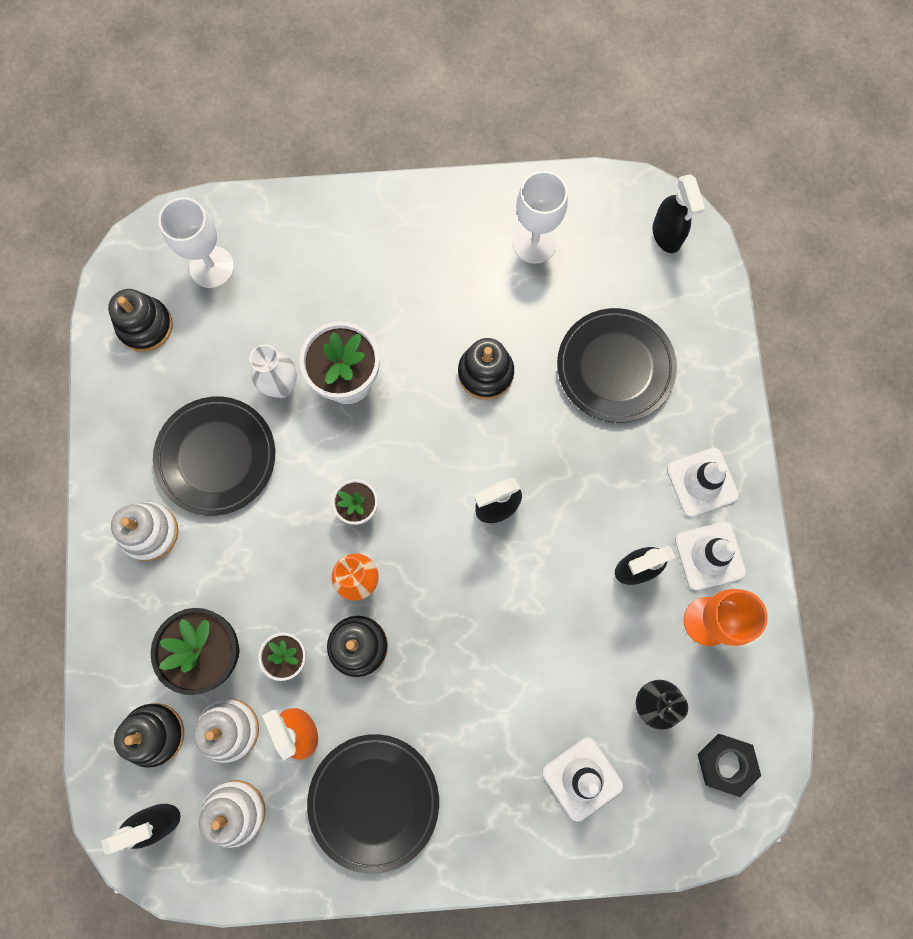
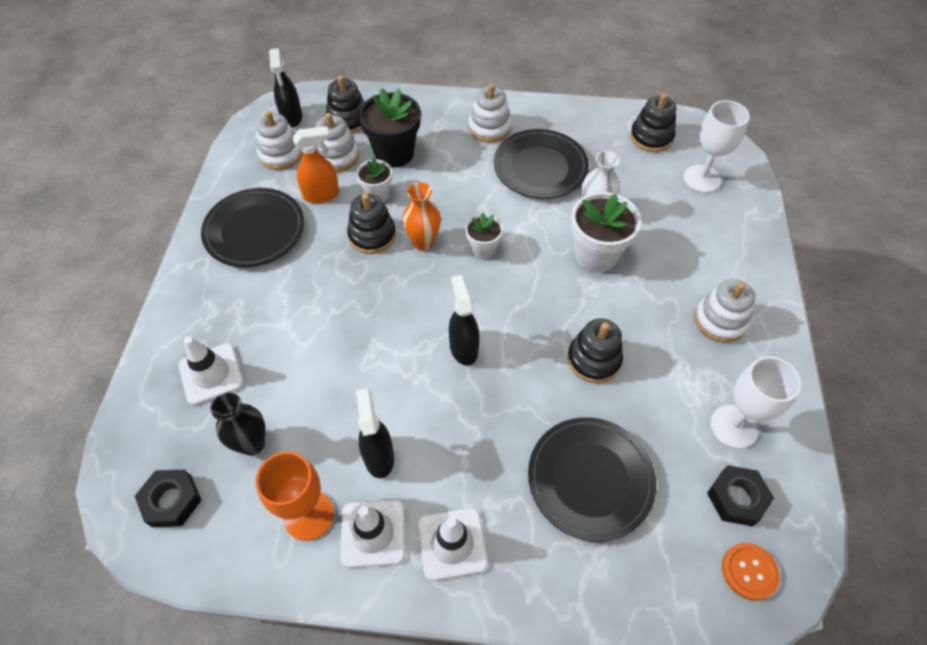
camera: 100 degrees right, 20 degrees down
black spray bottle [652,174,705,253] -> orange button [722,543,780,600]
none -> white stacking toy [694,279,755,343]
none -> black nut [707,465,774,527]

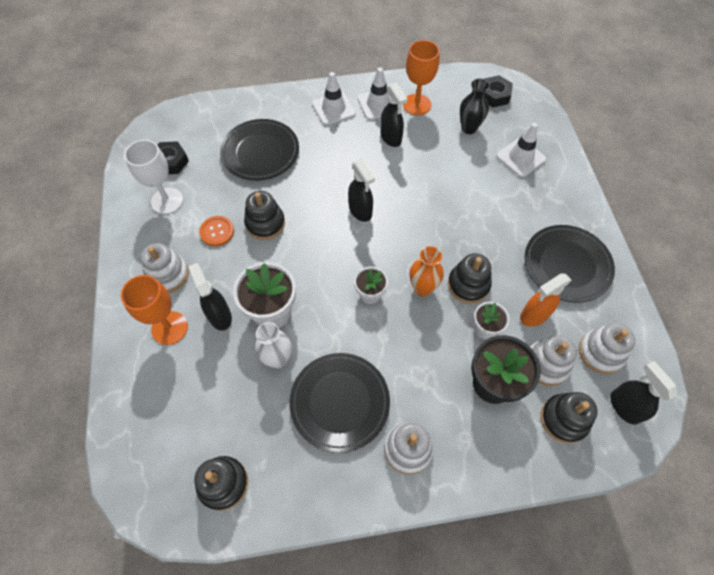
camera: 165 degrees right, 5 degrees up
white goblet [683,100,750,193] -> none
orange button [722,543,780,600] -> orange button moved to [199,216,234,246]
none -> orange goblet [121,275,188,345]
none -> black spray bottle [188,263,232,331]

